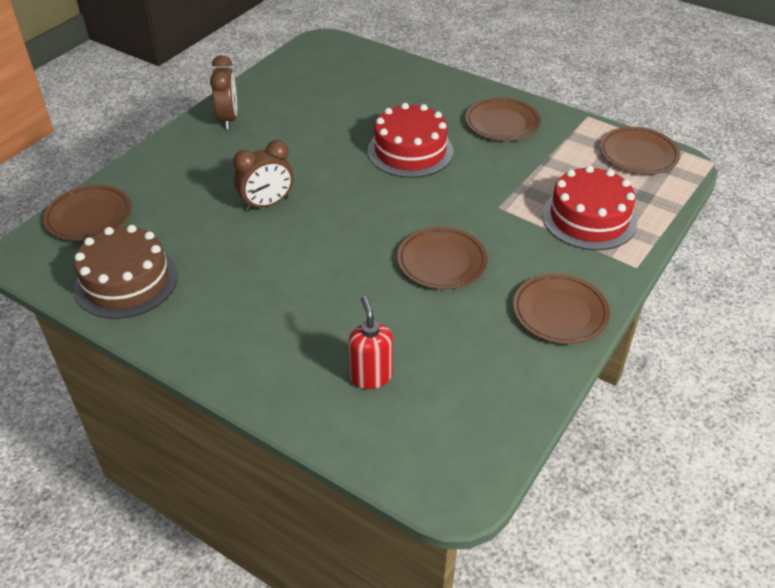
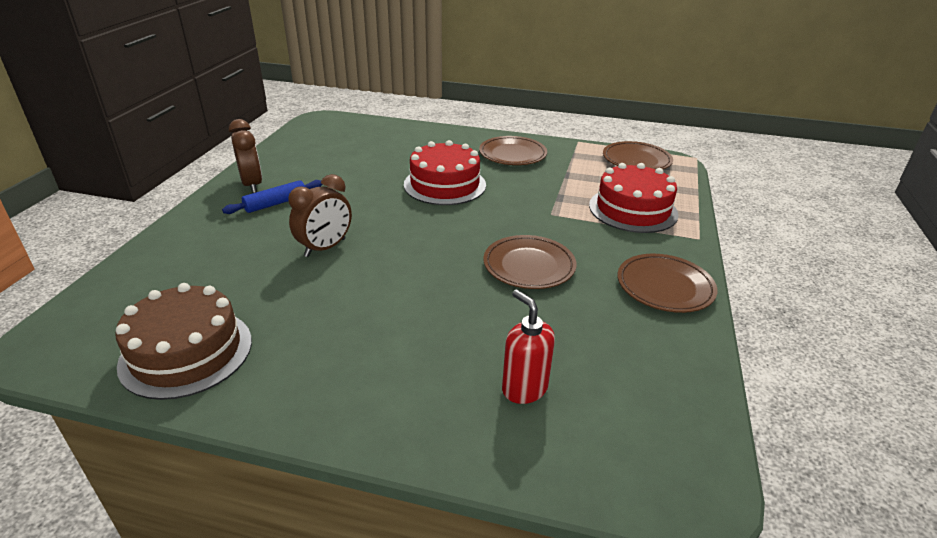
camera: 20 degrees left, 10 degrees down
brown plate [43,185,132,241] -> none
none -> blue rolling pin [222,180,323,214]

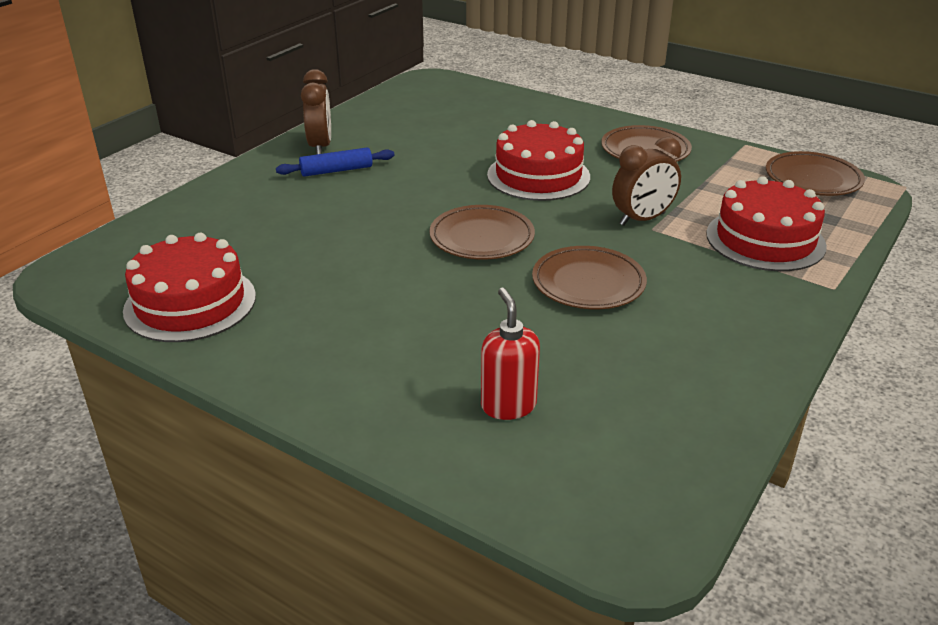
camera: 20 degrees right, 0 degrees up
brown cake [115,283,252,400] -> red cake [123,233,256,342]
brown clock [288,174,352,257] -> brown clock moved to [612,137,681,226]
brown plate [617,254,717,313] -> brown plate moved to [429,205,535,260]

